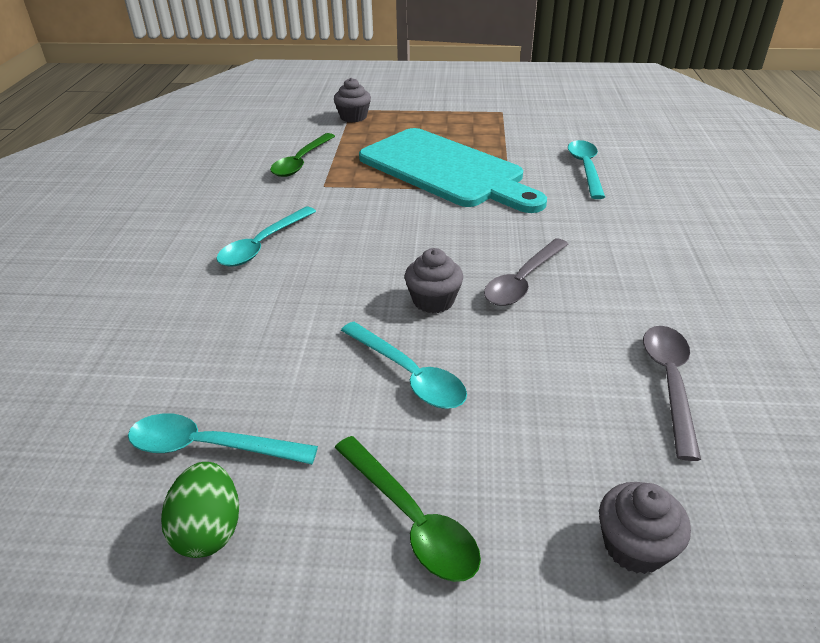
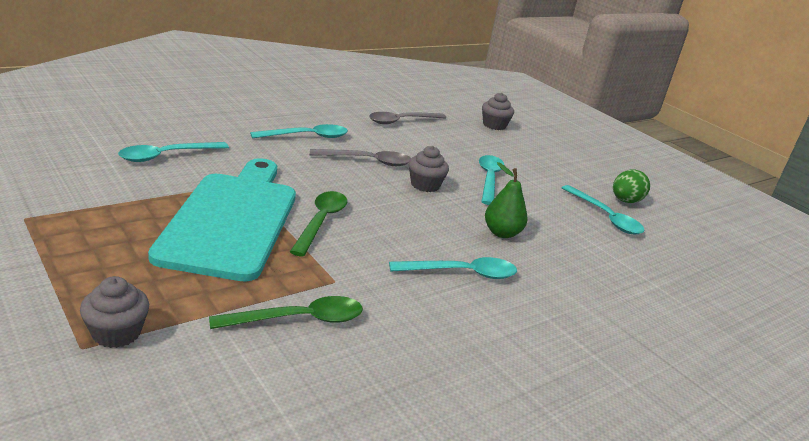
camera: 135 degrees left, 10 degrees down
green spoon [335,436,481,582] -> green spoon moved to [290,191,347,257]
none -> turquoise spoon [250,124,348,139]
none -> green pear [485,162,528,238]

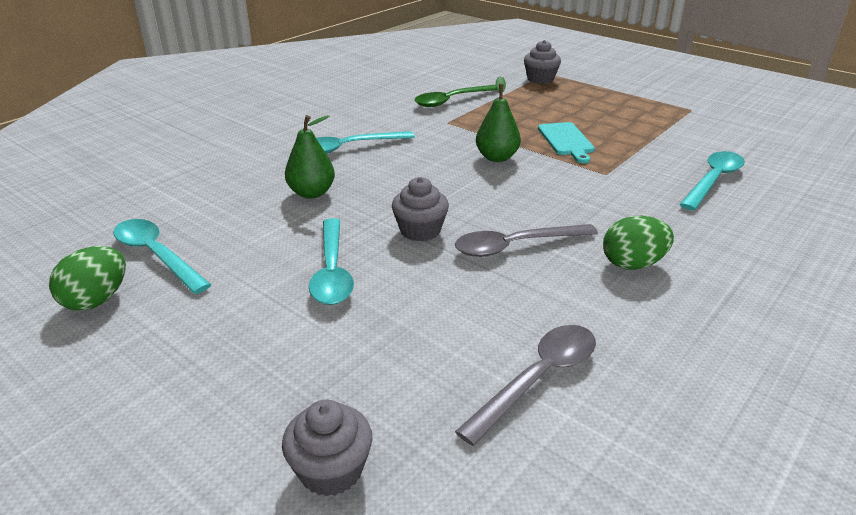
camera: 170 degrees right, 5 degrees up
turquoise cutting board [148,158,296,282] -> turquoise cutting board [538,122,595,163], size x0.42
turquoise spoon [250,124,348,139] -> green egg [603,216,674,270]
green spoon [290,191,347,257] -> green pear [476,76,521,162]

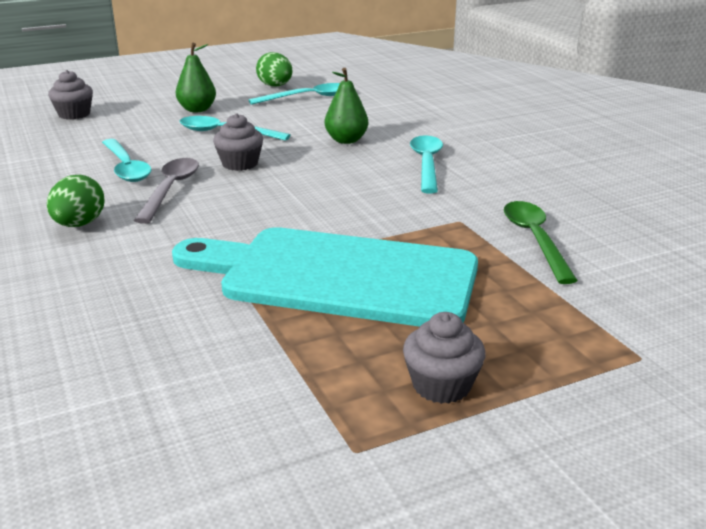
camera: 115 degrees right, 5 degrees down
grey spoon [455,325,596,446] -> none
green pear [476,76,521,162] -> green pear moved to [176,43,216,112]
grey cupcake [524,40,561,84] -> grey cupcake moved to [403,312,485,404]
turquoise cutting board [538,122,595,163] -> turquoise cutting board [172,227,478,327], size x2.40
turquoise spoon [679,151,745,210] -> turquoise spoon moved to [102,139,152,182]

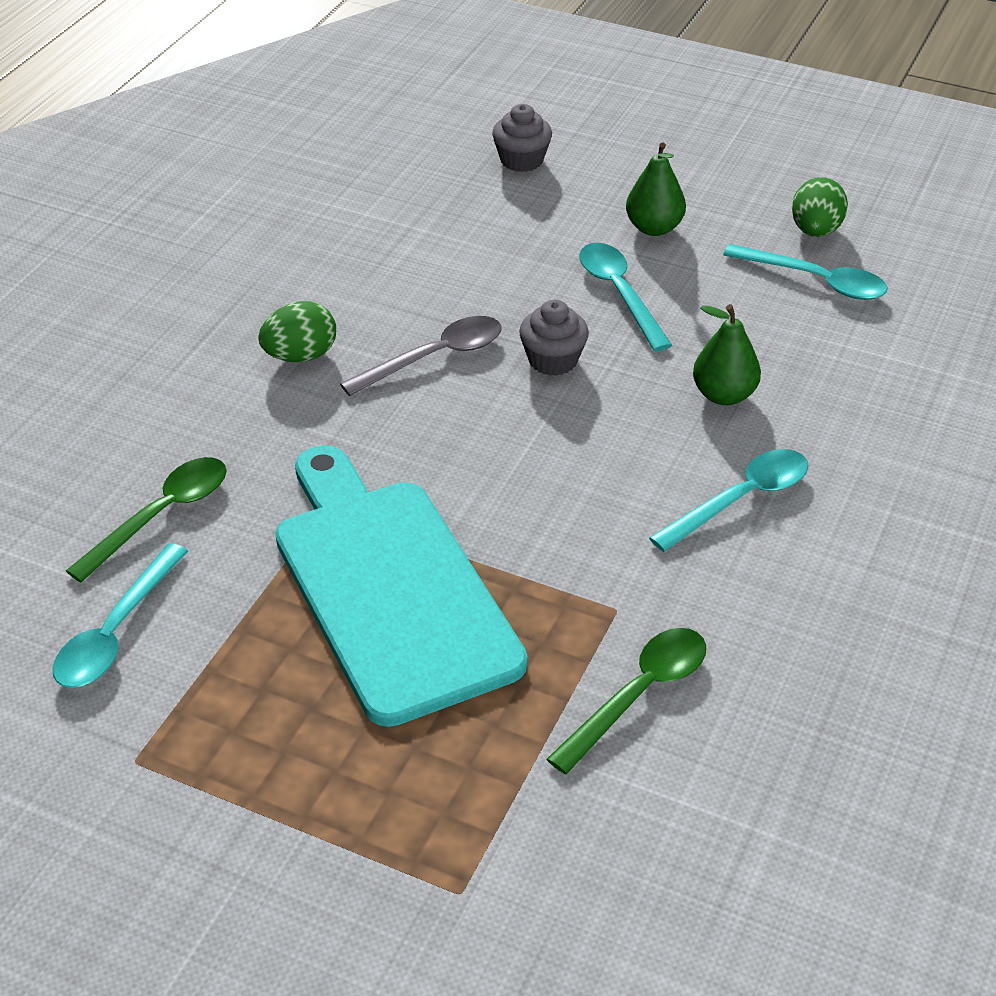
camera: 50 degrees right, 15 degrees up
turquoise spoon [102,139,152,182] -> turquoise spoon moved to [53,543,188,688]
grey cupcake [403,312,485,404] -> none
none -> green spoon [66,457,227,582]

